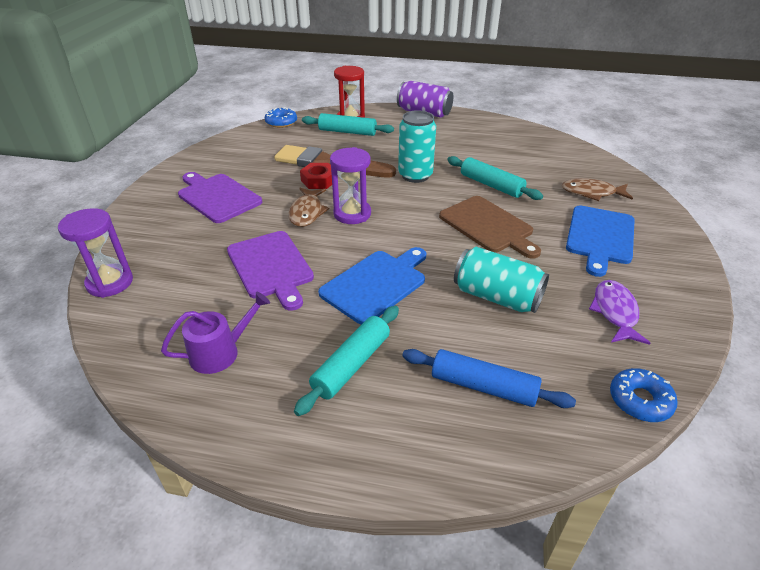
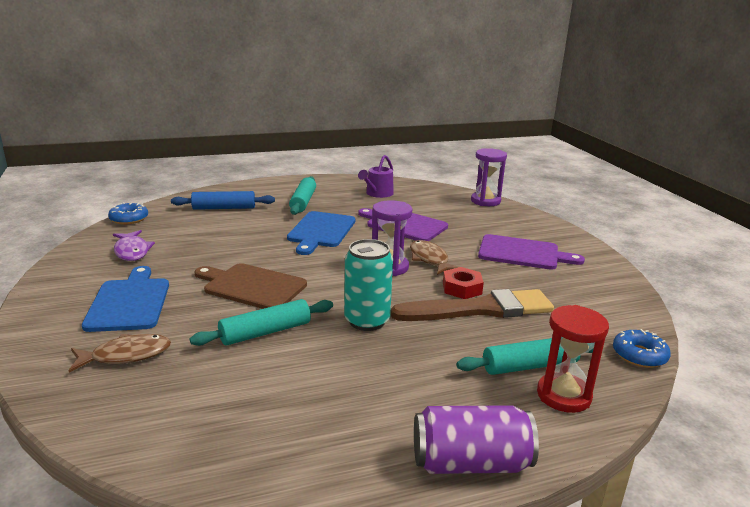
camera: 150 degrees right, 15 degrees down
turquoise rolling pin [447,156,543,200] -> turquoise rolling pin turned 45 degrees counterclockwise [190,299,333,346]
turquoise can [454,247,549,313] -> none

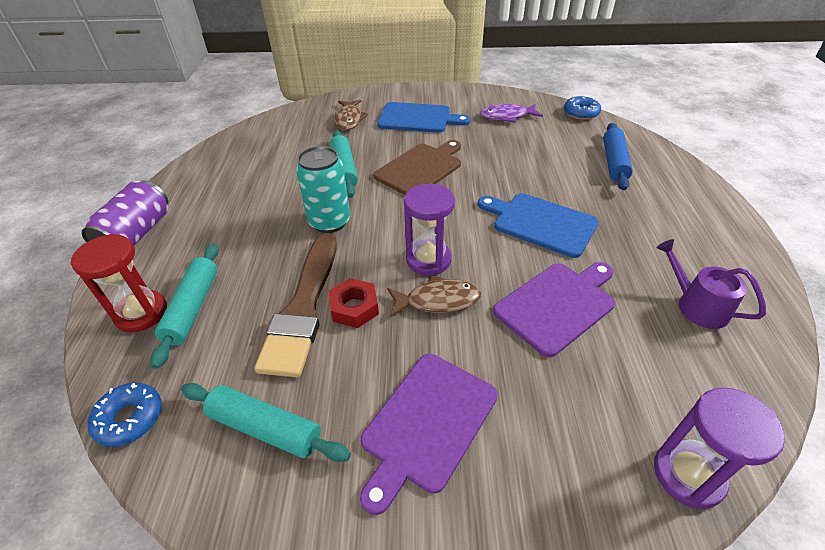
camera: 110 degrees right, 20 degrees up
turquoise rolling pin [289,176,316,215] -> turquoise rolling pin moved to [181,383,351,462]

